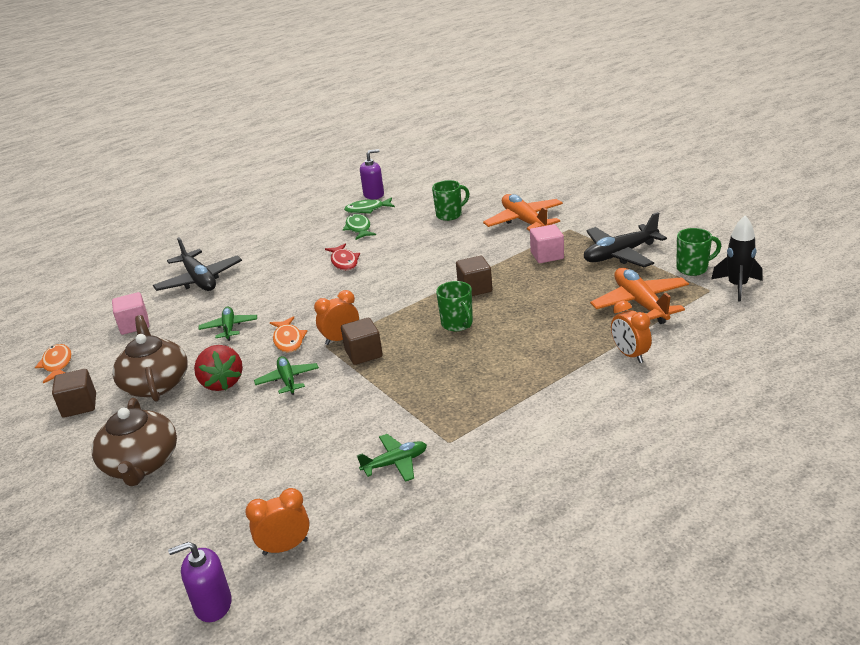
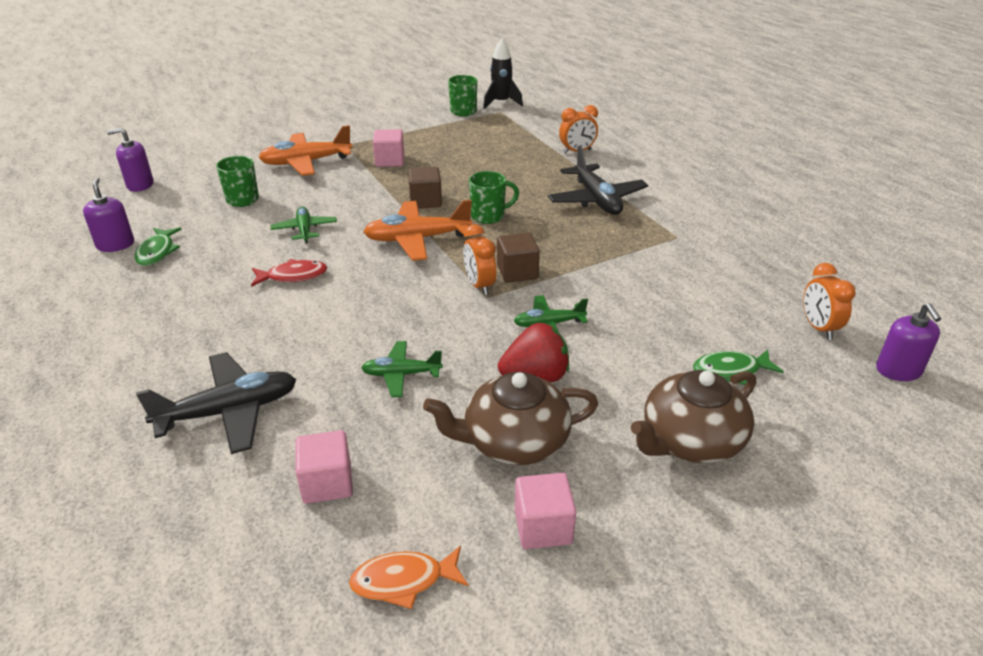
camera: 85 degrees left, 5 degrees up
brown cube [52,369,96,418] -> pink cube [515,473,576,549]
brown teapot [92,398,177,486] -> brown teapot turned 150 degrees clockwise [631,370,756,463]
orange fish [270,316,307,353] -> none
green fish [343,214,376,240] -> green fish moved to [693,349,784,385]
green plane [357,434,427,482] -> green plane moved to [271,207,337,244]
black plane [584,212,667,267] -> black plane moved to [548,146,648,215]
orange plane [590,268,689,324] -> orange plane moved to [363,200,472,261]
none -> purple soap dispenser [107,128,154,192]

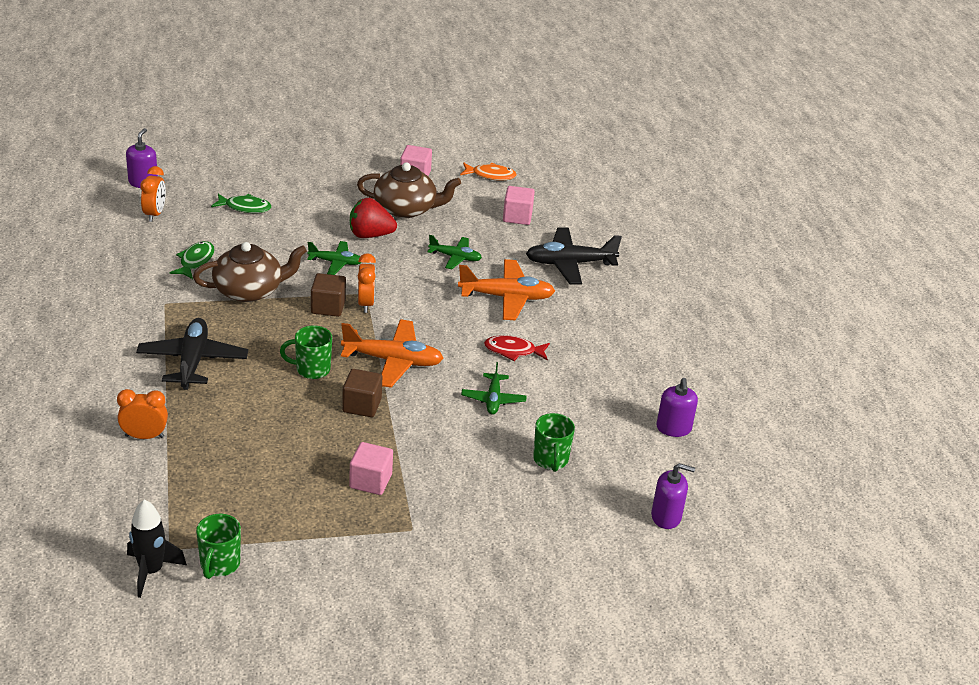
camera: 165 degrees left, 0 degrees up
green fish [135,227,182,266] -> green fish moved to [169,241,215,279]
orange plane [258,125,353,176] -> orange plane moved to [458,259,555,321]
brown teapot [631,370,756,463] -> brown teapot moved to [193,242,307,302]

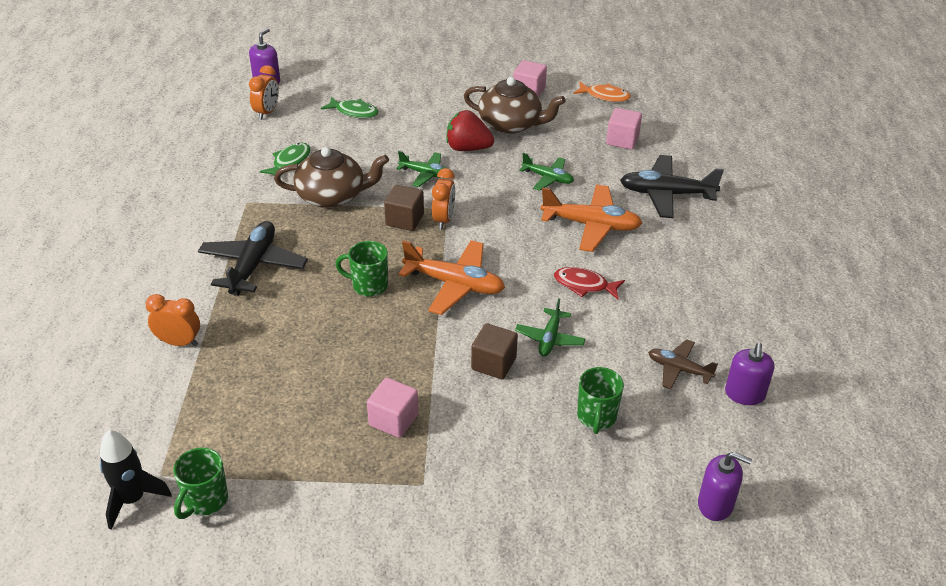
camera: 15 degrees right, 5 degrees up
brown cube [342,369,382,417] -> brown cube moved to [471,323,518,379]
none -> brown plane [648,339,718,389]

